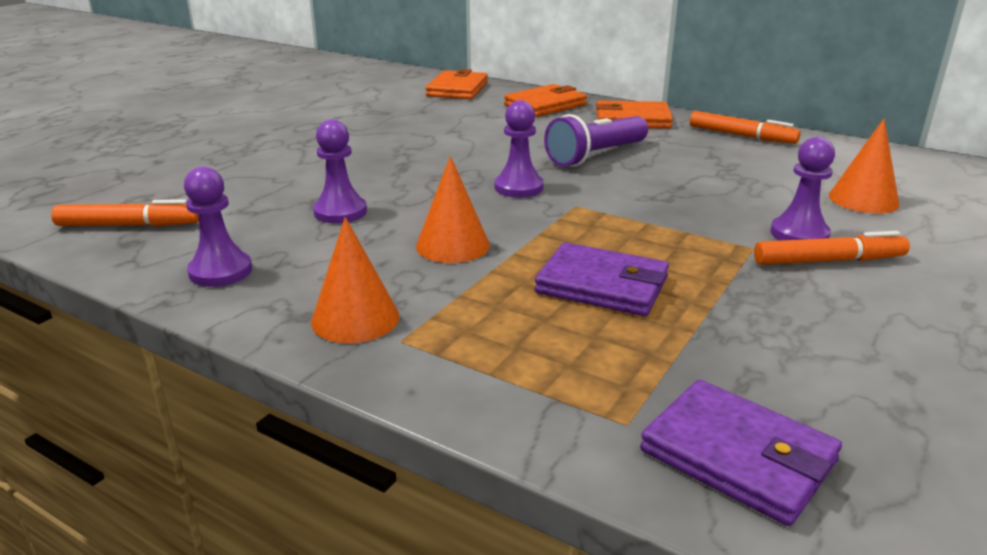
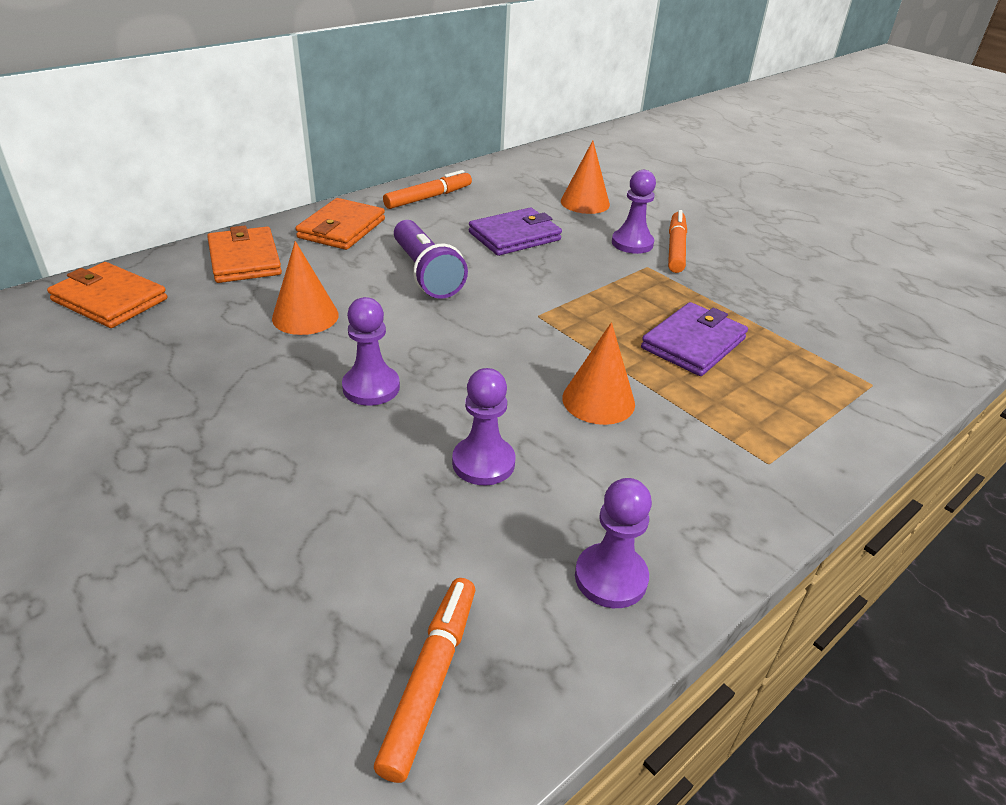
camera: 75 degrees left, 10 degrees up
orange cone [311,217,399,343] -> orange cone moved to [272,241,339,335]
purple pawn [495,100,544,198] -> purple pawn moved to [342,297,400,406]
purple wallet [640,380,842,526] -> purple wallet moved to [469,208,562,256]

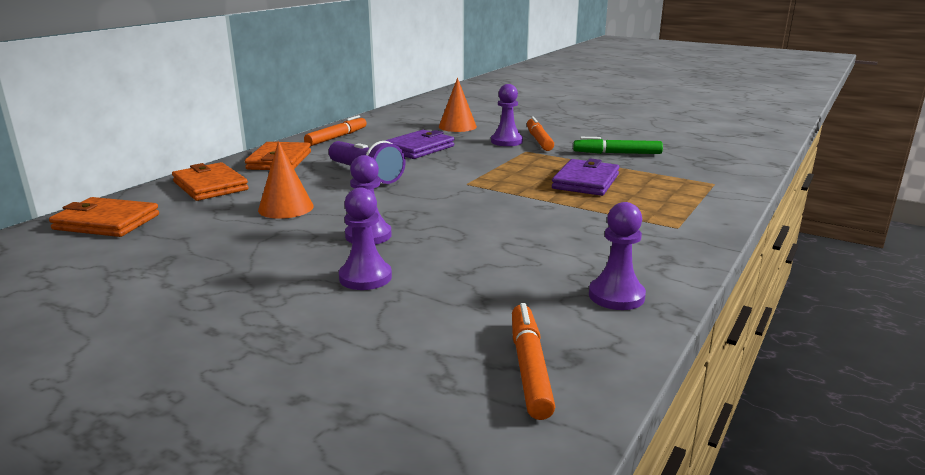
camera: 15 degrees left, 15 degrees down
purple pawn [452,368,515,485] -> purple pawn moved to [339,187,392,290]
orange cone [562,322,635,425] -> none
none -> green marker [573,137,663,154]

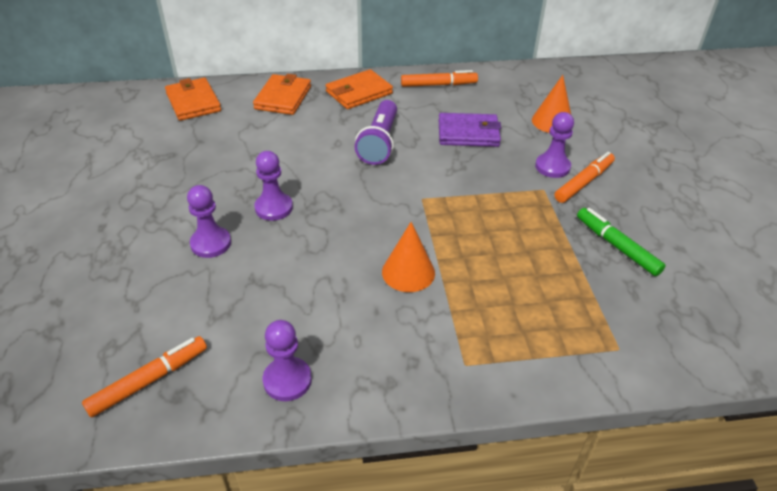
camera: 50 degrees right, 20 degrees up
orange cone [258,141,314,219] -> orange cone moved to [382,222,435,292]
purple wallet [552,158,619,196] -> none

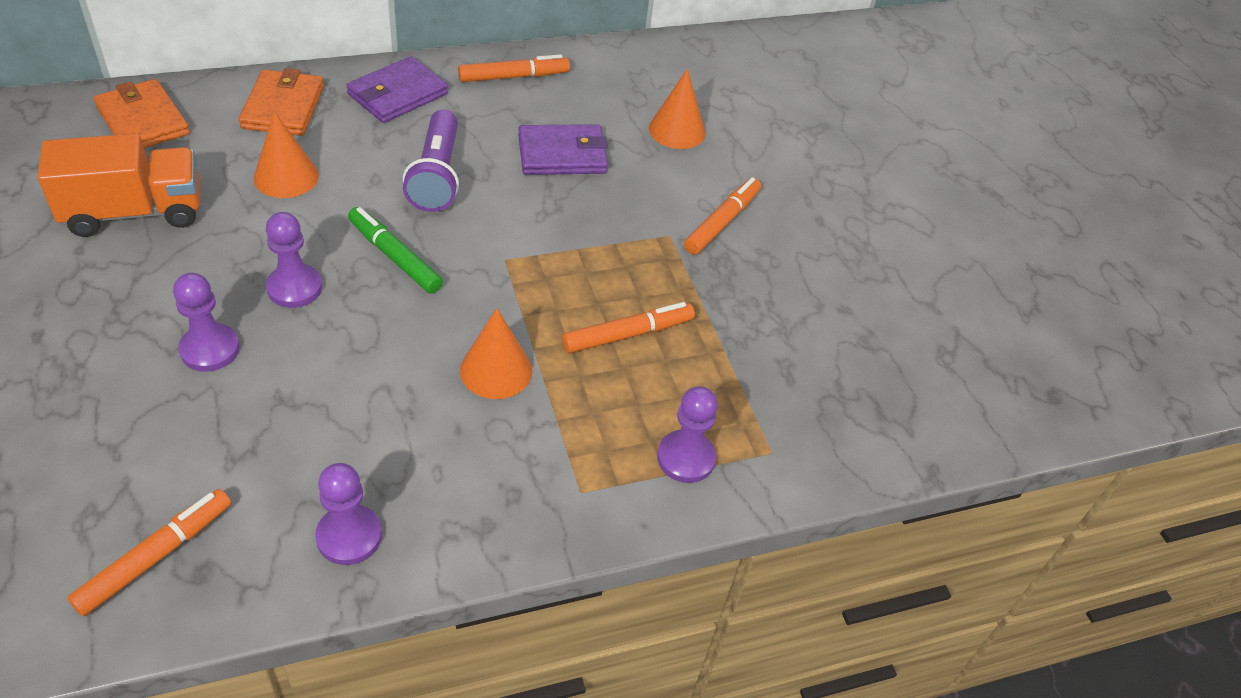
camera: 15 degrees left, 5 degrees up
orange wallet [326,69,393,109] -> purple wallet [346,56,448,123]
purple pawn [535,112,574,178] -> purple pawn moved to [657,386,718,483]
green marker [577,208,666,276] -> green marker moved to [348,207,443,293]
none -> orange truck [37,133,200,237]
none -> orange cone [254,111,319,198]
none -> orange marker [562,302,695,353]

